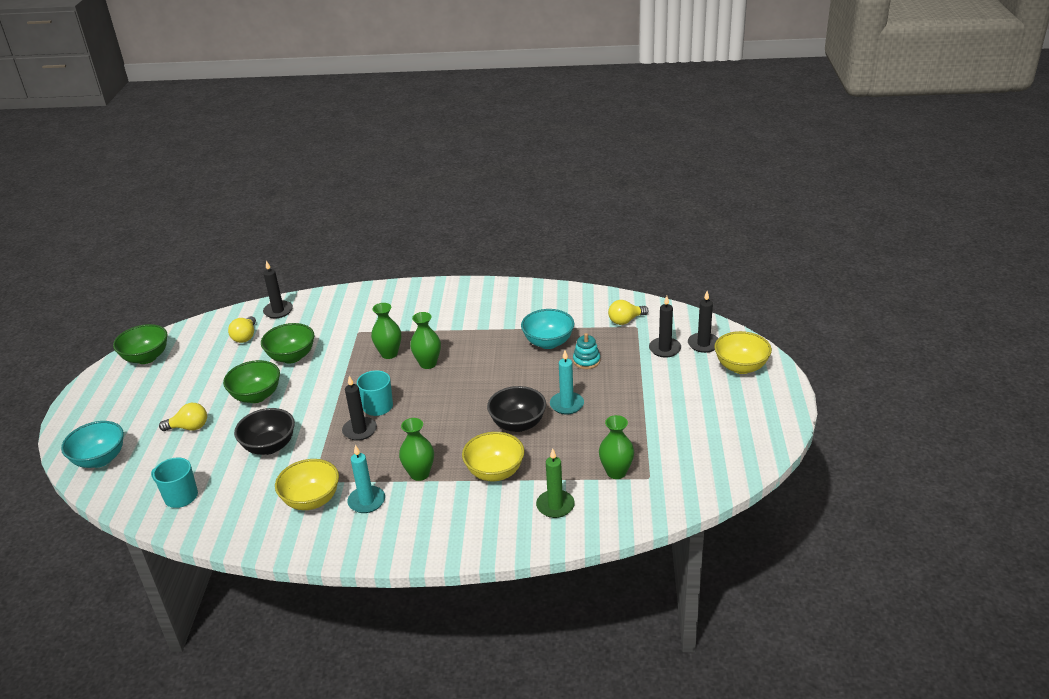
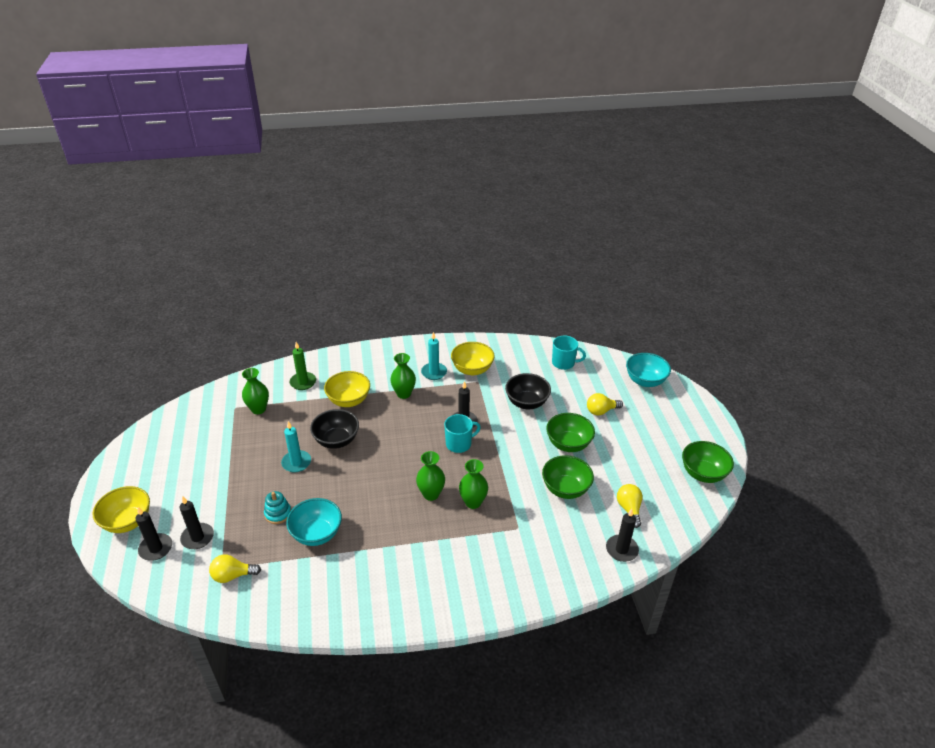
camera: 165 degrees right, 5 degrees up
yellow light bulb [608,300,649,325] -> yellow light bulb turned 150 degrees counterclockwise [209,554,261,583]

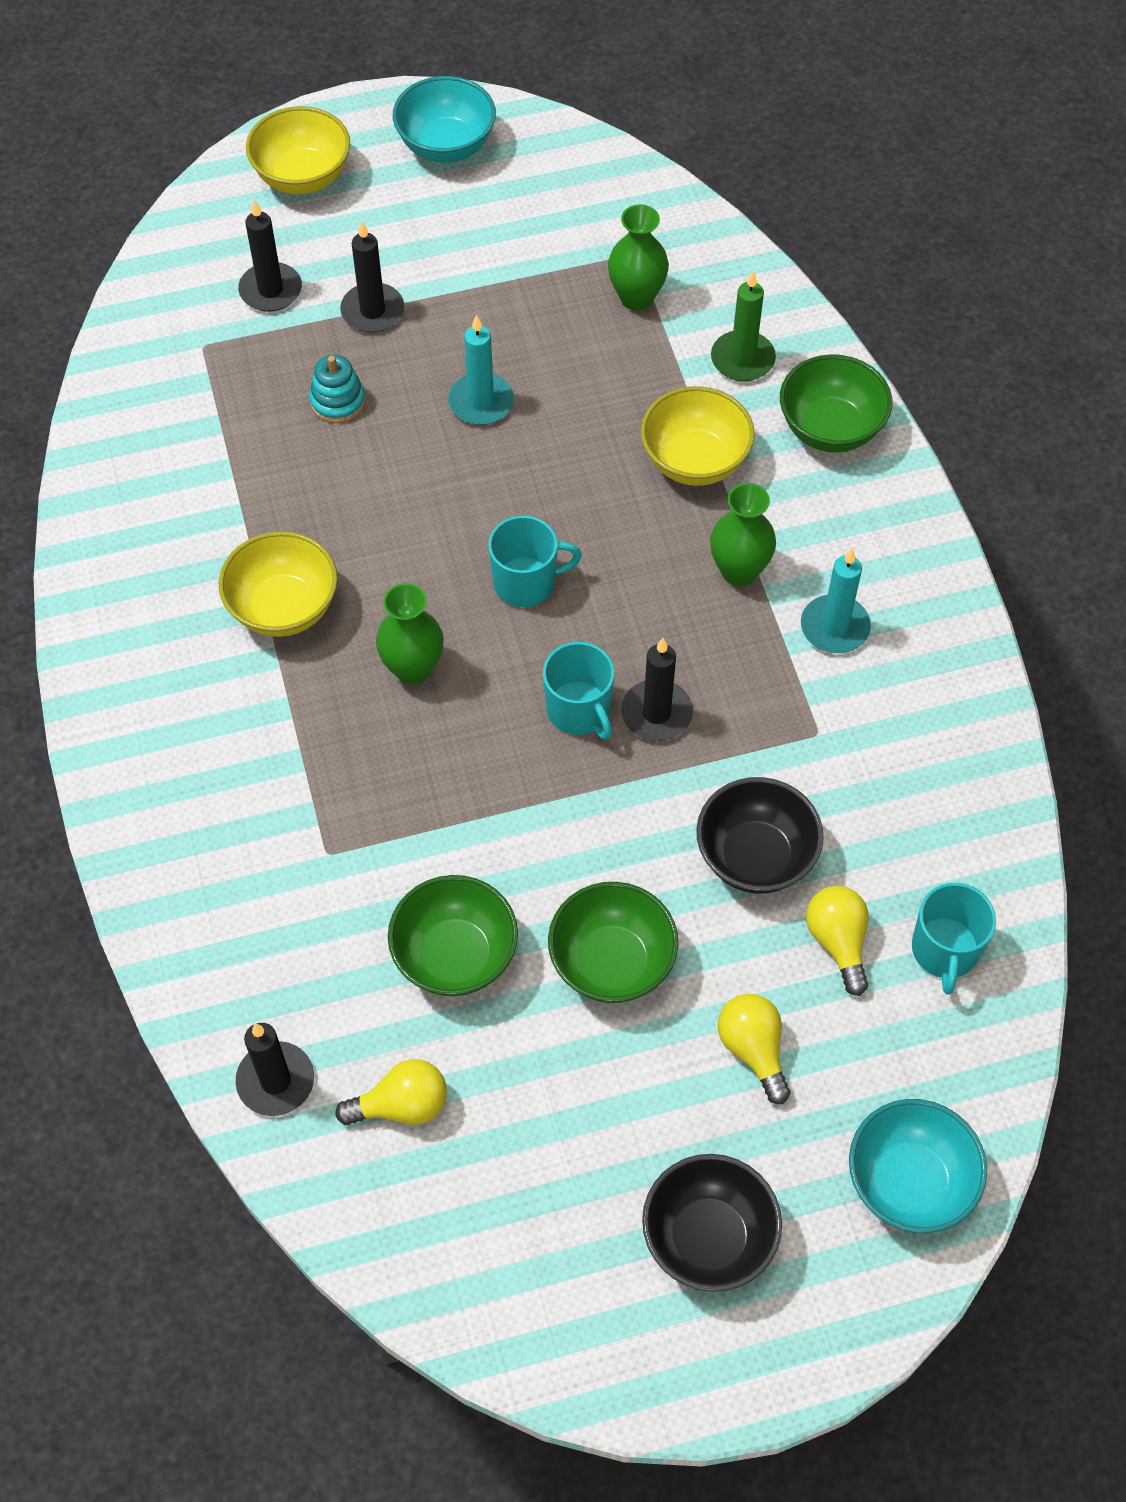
camera: 85 degrees right, 20 degrees up
black candle [135,507,172,561] -> black candle moved to [340,222,404,333]
yellow light bulb [209,554,261,583] -> yellow light bulb moved to [806,886,869,996]
turquoise bowl [286,498,342,546] -> turquoise bowl moved to [393,76,496,163]
black bowl [310,409,359,449] -> black bowl moved to [642,1154,782,1292]
yellow bowl [451,342,495,375] -> yellow bowl moved to [219,531,338,637]
green vase [459,459,488,509] -> none
green bowl [682,441,734,483] -> green bowl moved to [780,354,892,453]
none -> turquoise mug [488,516,582,607]

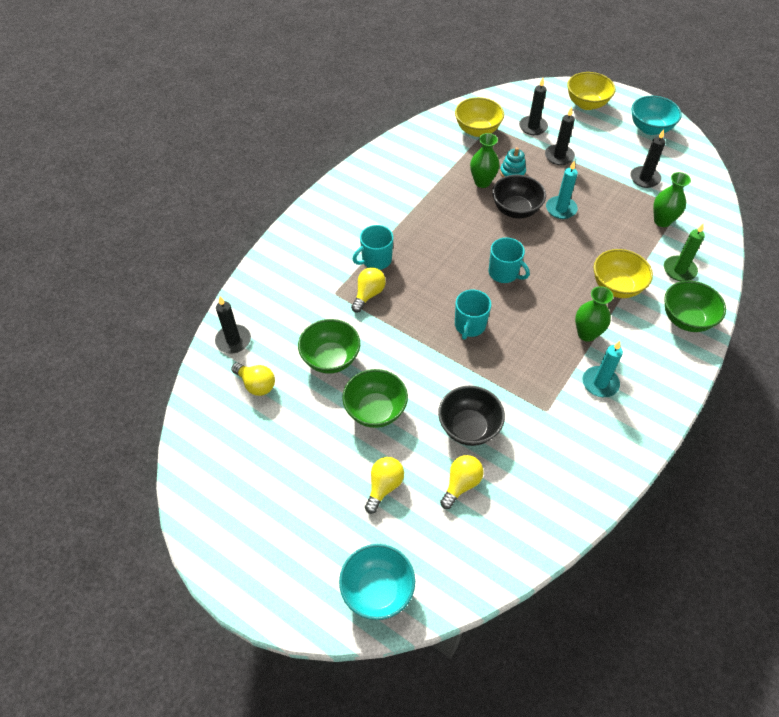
camera: 50 degrees right, 5 degrees down
yellow bowl [219,531,338,637] -> yellow bowl moved to [455,97,504,137]
green vase [376,583,444,685] -> green vase moved to [470,133,500,188]
black candle [621,638,693,741] -> black candle moved to [630,129,666,188]
black bowl [642,1154,782,1292] -> black bowl moved to [492,175,546,218]
turquoise mug [912,883,996,995] -> turquoise mug moved to [353,225,393,270]
none -> yellow light bulb [351,267,386,313]

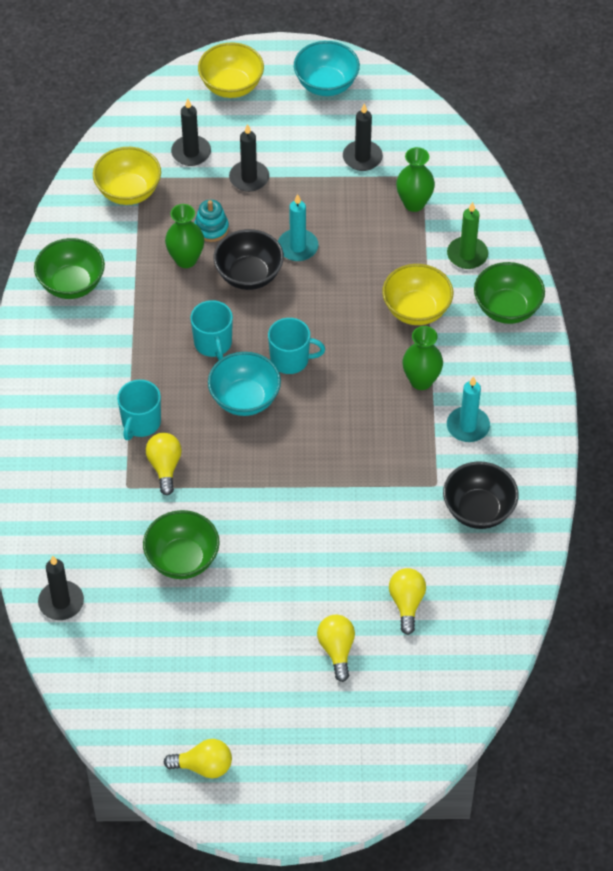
camera: 35 degrees left, 0 degrees up
yellow light bulb [231,363,275,396] -> yellow light bulb moved to [164,739,232,778]
turquoise bowl [339,544,415,620] -> turquoise bowl moved to [208,352,281,416]
green bowl [342,369,408,428] -> green bowl moved to [34,238,105,299]
black bowl [438,386,505,446] -> black bowl moved to [443,461,519,529]
turquoise mug [455,290,491,340] -> turquoise mug moved to [190,300,233,360]

